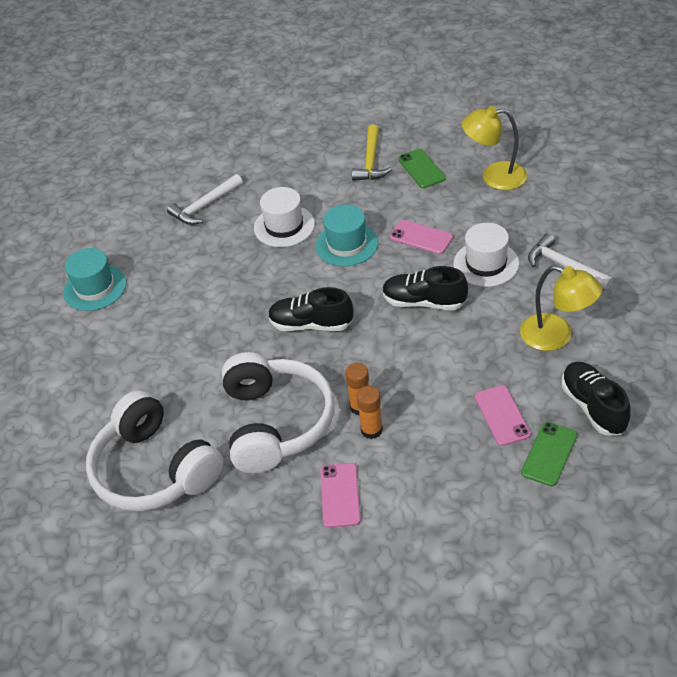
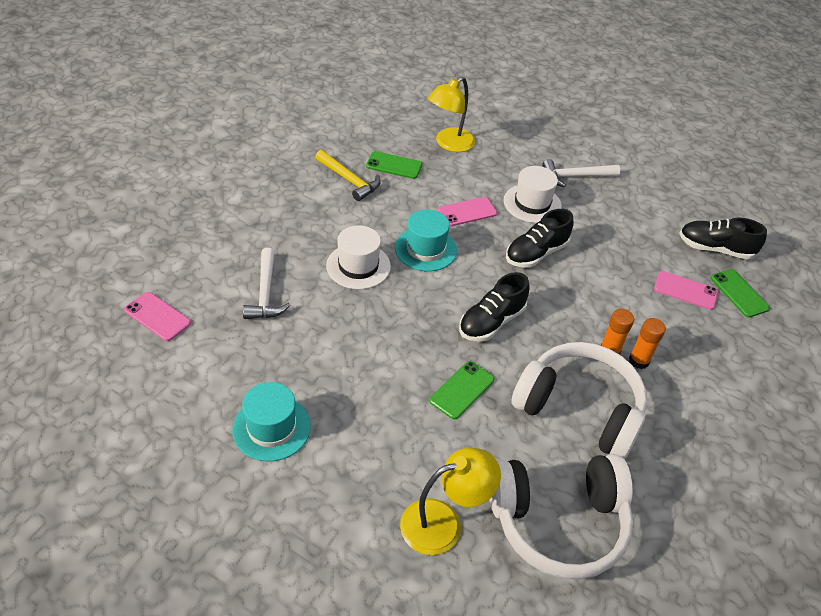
camera: 60 degrees left, 0 degrees up
pink phone [320,463,361,528] -> pink phone moved to [124,292,191,341]
yellow lamp [520,265,603,351] -> yellow lamp moved to [400,448,501,555]
none -> green phone [430,361,494,419]

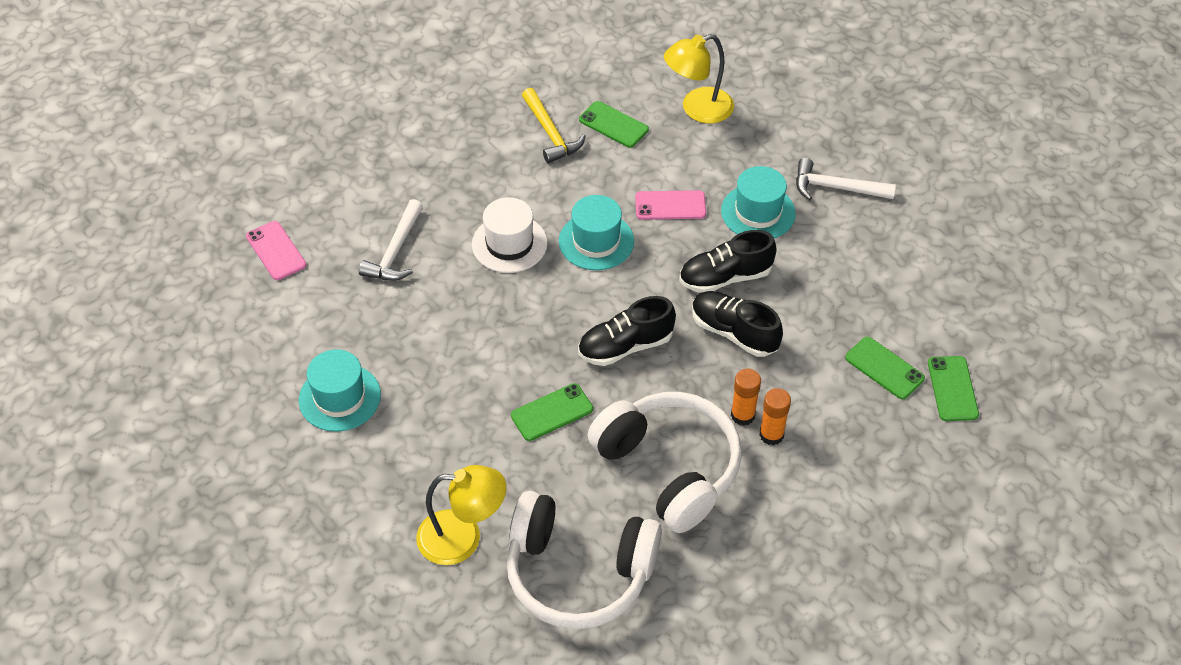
camera: 25 degrees right, 5 degrees up
white hat [504,166,562,223] -> turquoise hat [721,166,796,238]
pink phone [654,271,718,310] -> green phone [845,337,925,399]
black shoe [680,218,767,260] -> black shoe moved to [692,291,783,357]

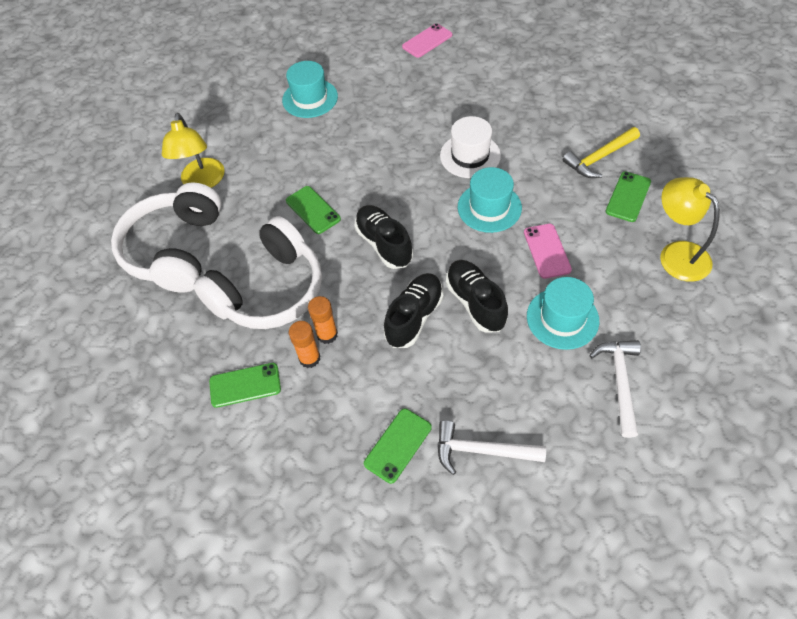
camera: 85 degrees right, 5 degrees up
white hammer [359,199,423,281] -> white hammer moved to [438,420,546,475]
green phone [928,356,979,421] -> green phone moved to [209,363,281,408]

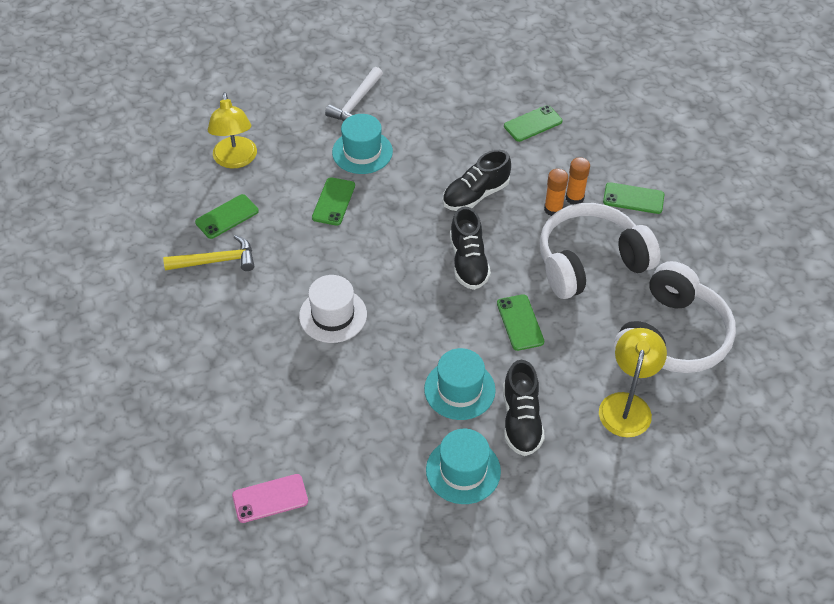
camera: 160 degrees left, 5 degrees down
white hammer [438,420,546,475] -> none
black shoe [446,260,508,333] -> black shoe moved to [503,360,545,456]
turquoise hat [458,167,522,233] -> turquoise hat moved to [424,348,496,420]
pink phone [524,224,572,279] -> green phone [312,177,355,226]

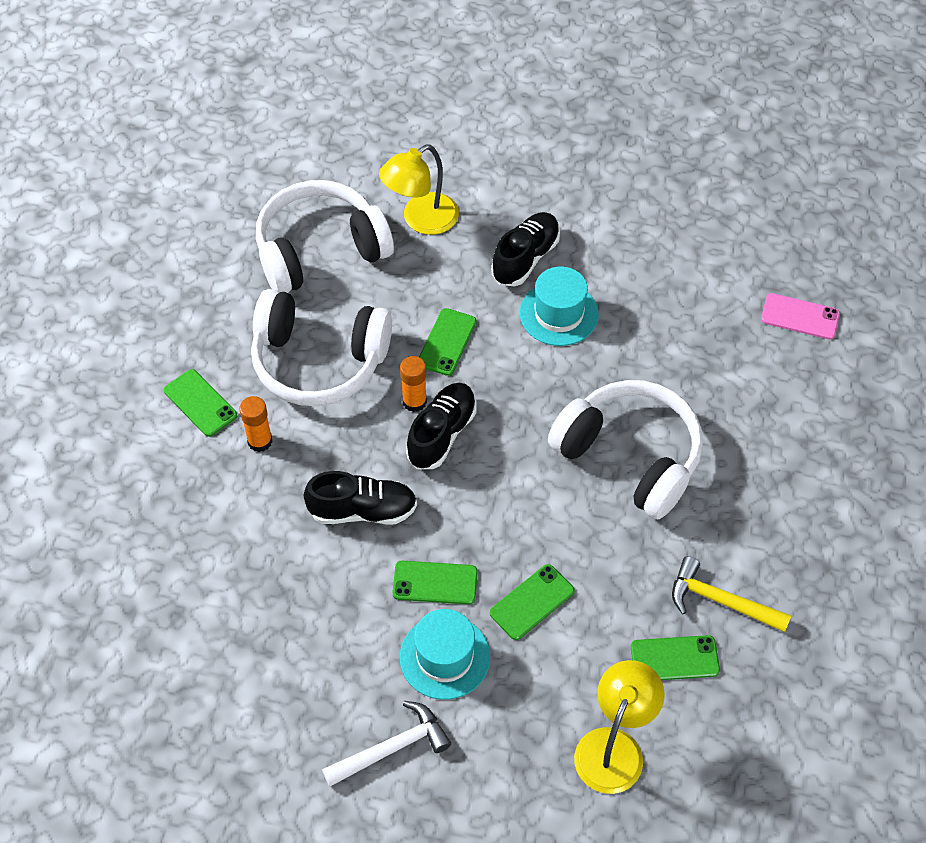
camera: 145 degrees left, 5 degrees up
white hat [299,275,367,343] -> white headphones [548,380,703,519]
turquoise hat [426,429,501,504] -> none
green phone [504,105,563,142] -> green phone moved to [393,561,478,605]
orange glue stick [544,169,568,216] -> orange glue stick moved to [400,356,427,412]

